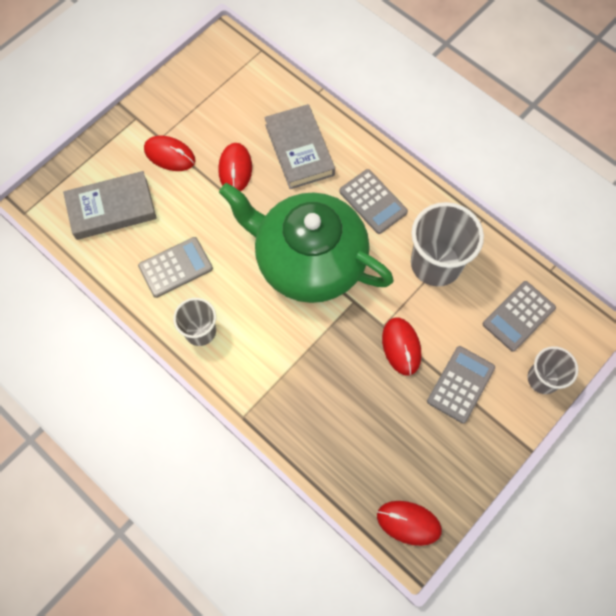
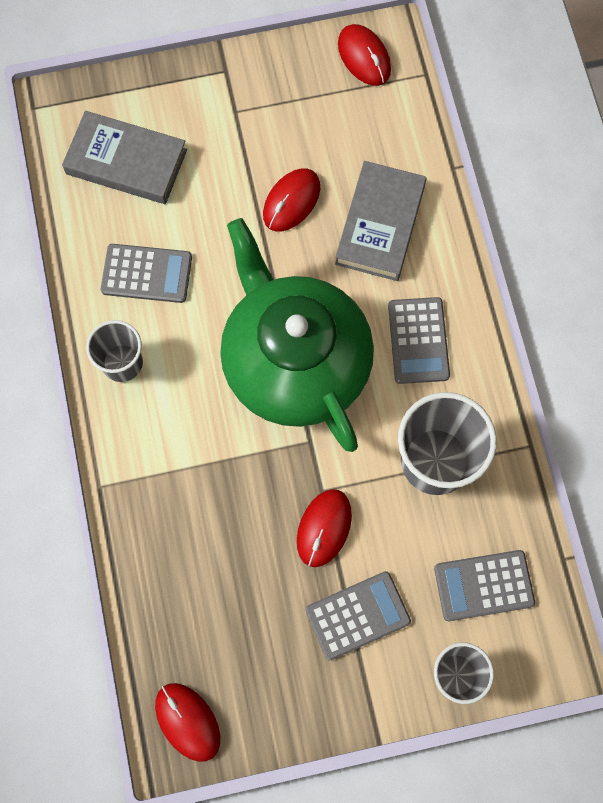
camera: 35 degrees right, 5 degrees up
red mouse [144,136,195,171] -> red mouse moved to [338,24,391,86]

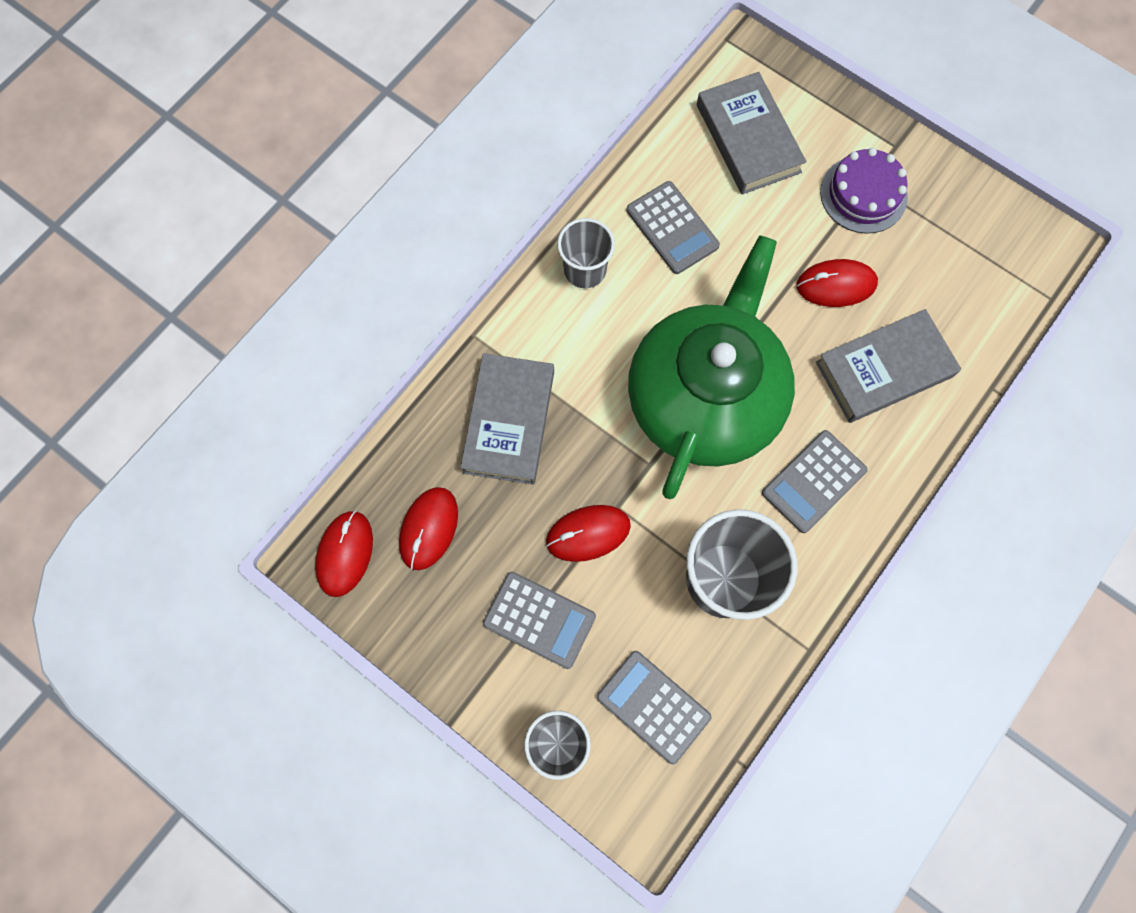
camera: 50 degrees right, 0 degrees up
red mouse [338,24,391,86] -> red mouse moved to [399,487,458,570]
none -> grey book [460,353,554,485]
none -> purple cake [820,148,908,234]

